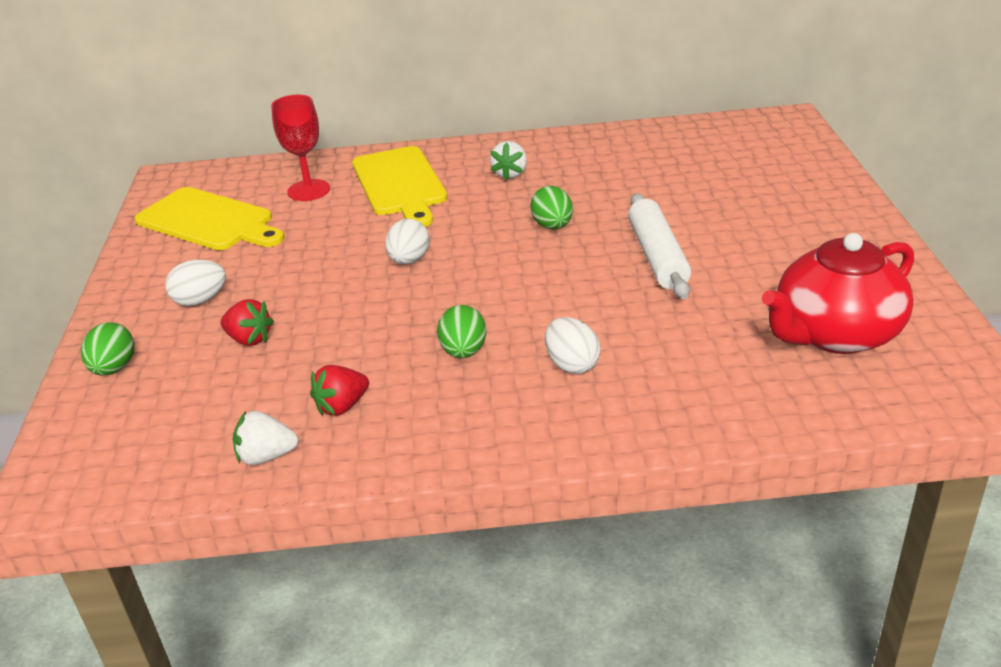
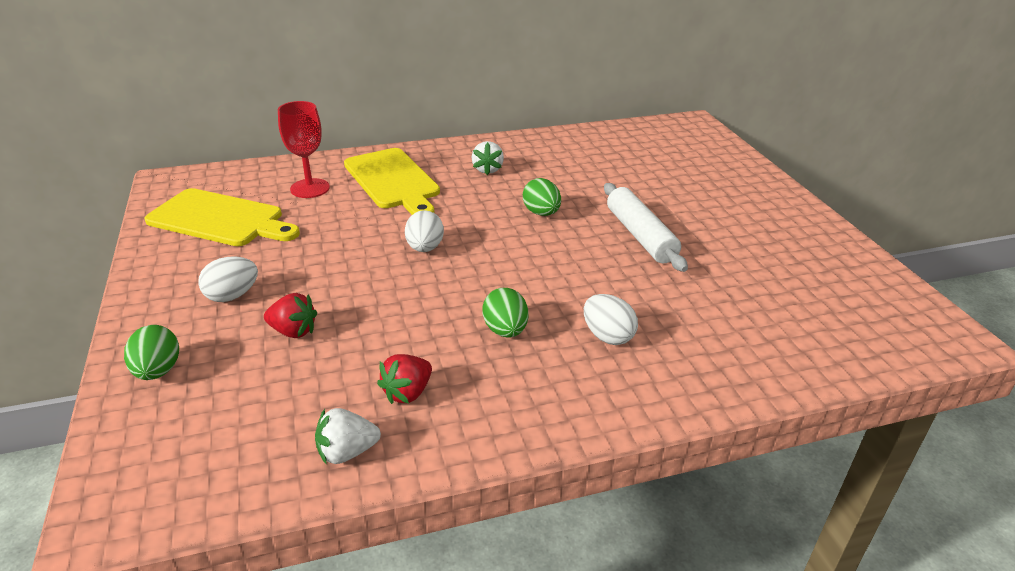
camera: 15 degrees left, 0 degrees up
red teapot [762,233,914,354] -> none

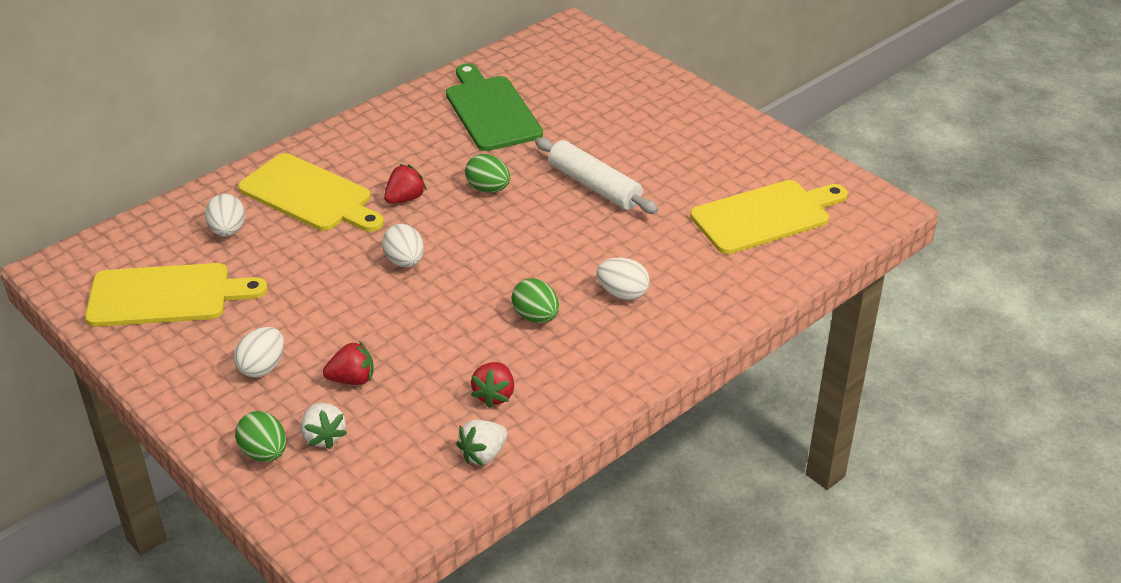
camera: 25 degrees left, 5 degrees up
red goblet [278,101,330,198] -> white egg [205,194,245,236]
white strawberry [472,141,504,175] -> white strawberry moved to [301,403,347,449]
none -> red strawberry [384,164,427,204]
none -> green cutting board [446,63,543,151]
none -> yellow cutting board [690,180,848,254]

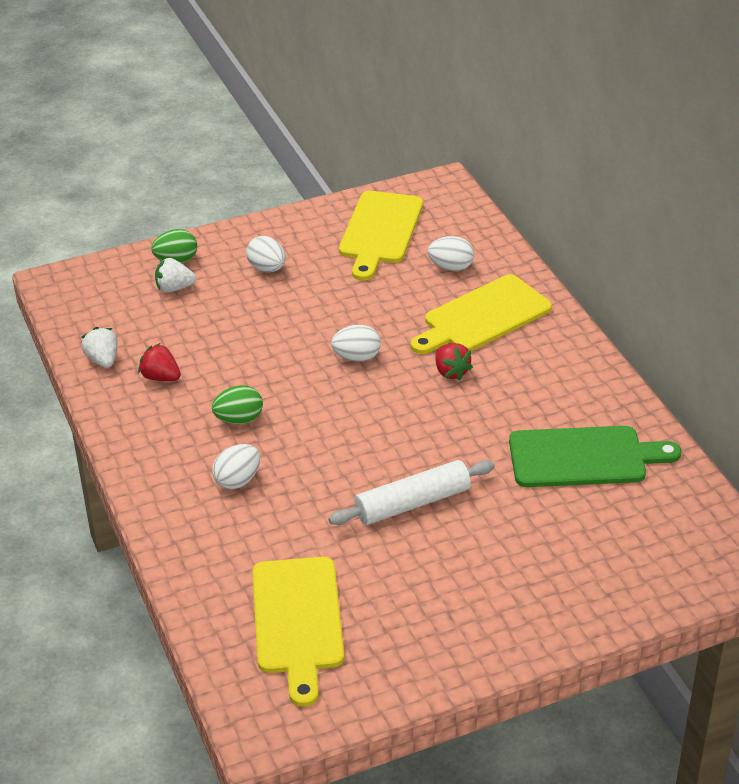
camera: 110 degrees right, 0 degrees up
red strawberry [323,341,374,385] -> none
green egg [465,154,510,193] -> none

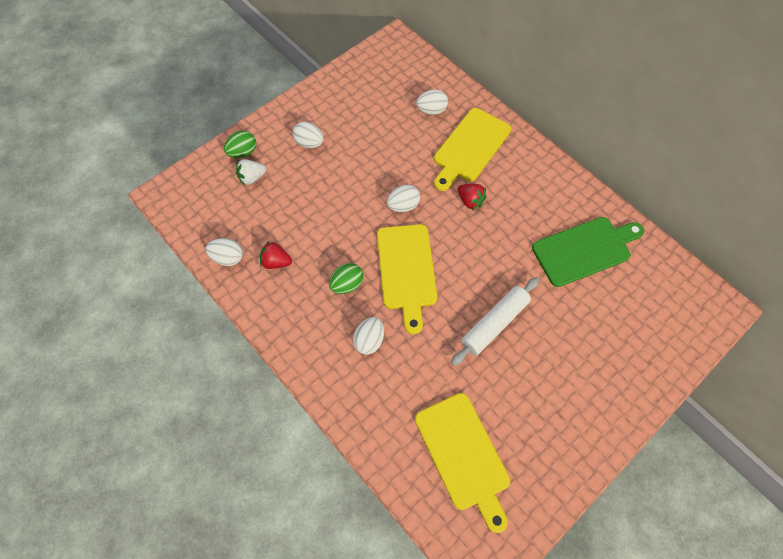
camera: 20 degrees left, 25 degrees up
white strawberry [81,327,118,368] -> white egg [205,238,243,266]
yellow cutting board [339,191,423,281] -> yellow cutting board moved to [377,224,438,334]

